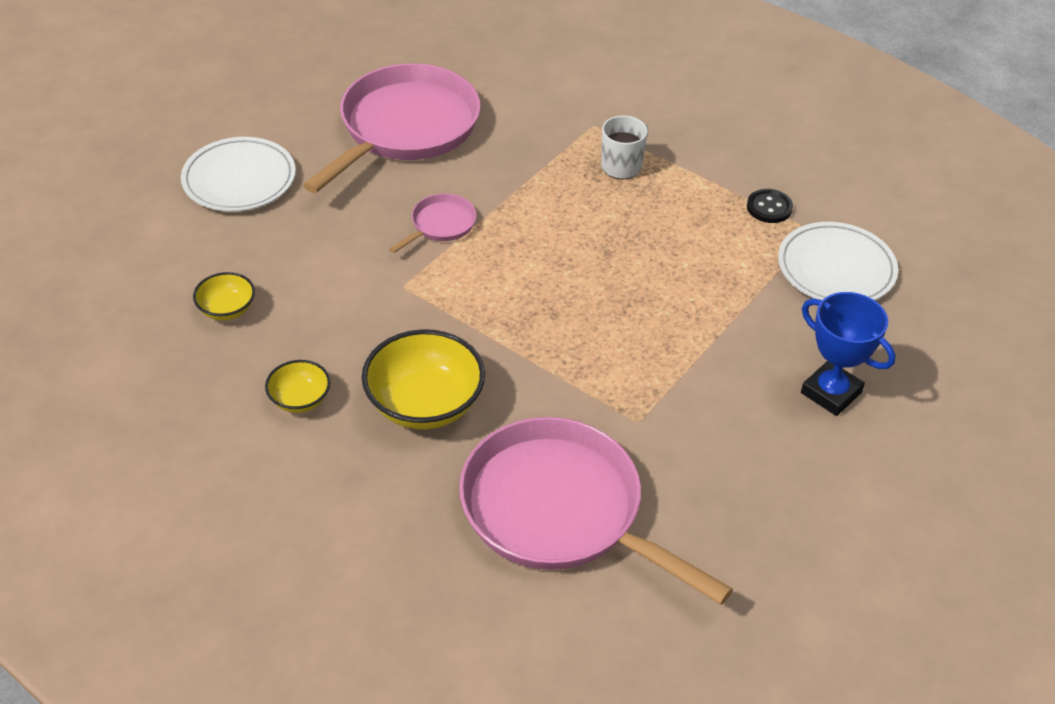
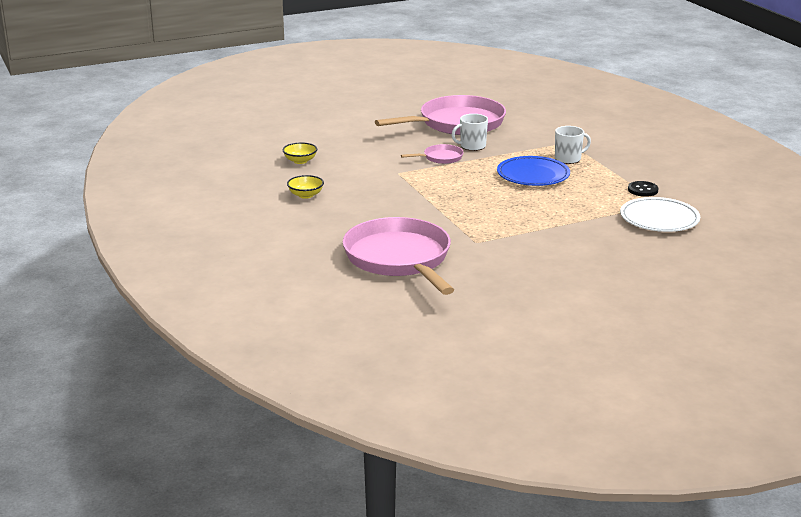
camera: 30 degrees right, 20 degrees down
white plate [181,137,296,212] -> none
yellow bowl [362,329,485,429] -> none
blue trophy [801,292,895,416] -> none
none -> white mug [451,114,488,151]
none -> blue plate [497,156,570,186]

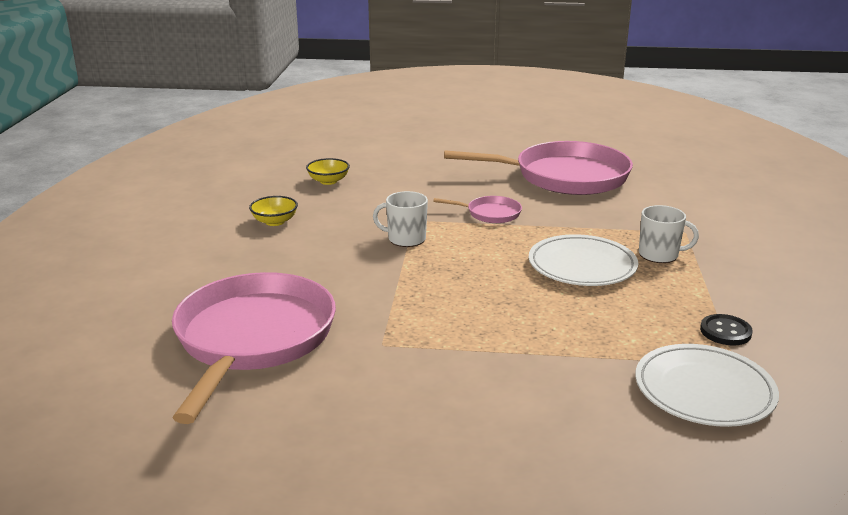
camera: 30 degrees right, 0 degrees up
white mug [451,114,488,151] -> white mug moved to [373,191,428,247]
blue plate [497,156,570,186] -> white plate [529,234,638,286]

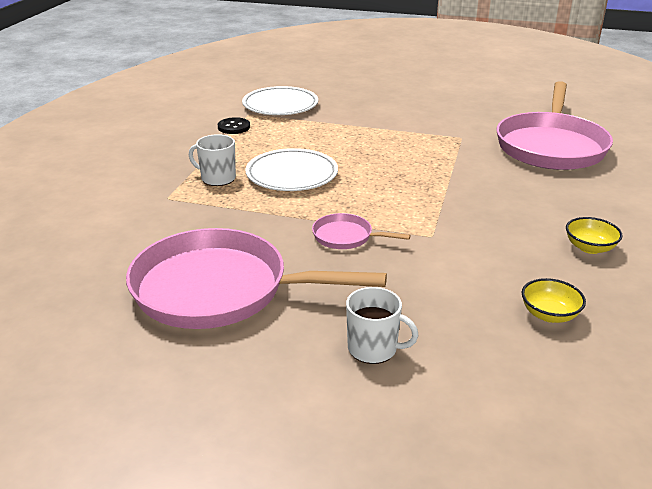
camera: 170 degrees left, 5 degrees up
white mug [373,191,428,247] -> white mug moved to [346,287,419,364]

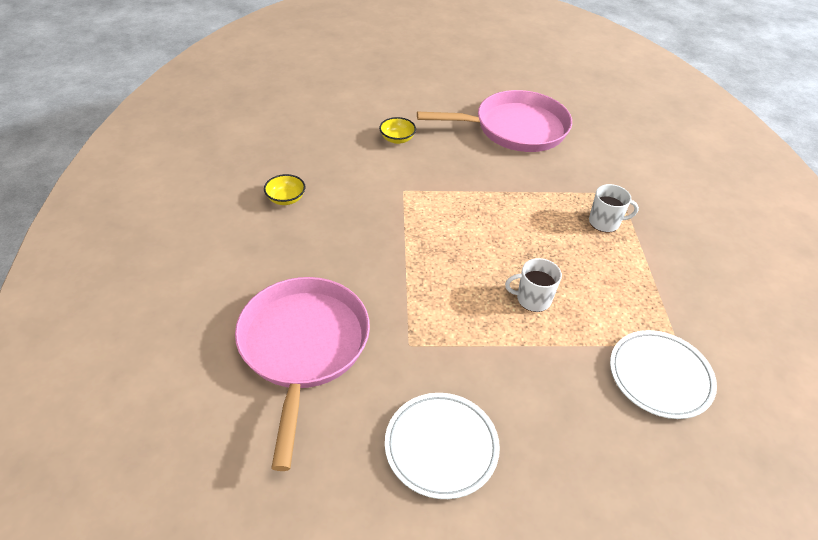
camera: 160 degrees right, 15 degrees up
black button [218,117,250,134] -> none
white plate [245,148,338,191] -> white plate moved to [385,393,500,499]
pink pan [312,213,411,249] -> none
white mug [346,287,419,364] -> white mug moved to [505,258,562,312]
yellow bowl [521,278,586,323] -> yellow bowl moved to [379,117,416,144]

